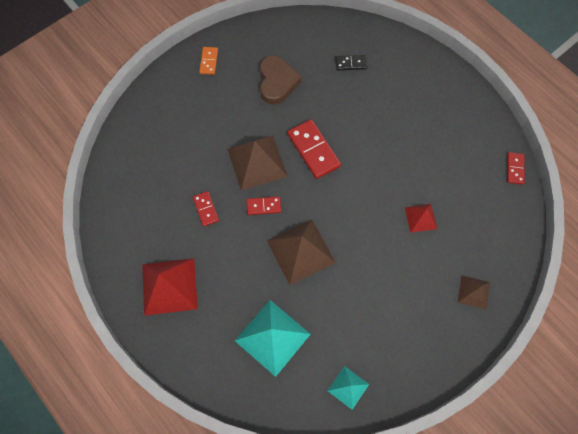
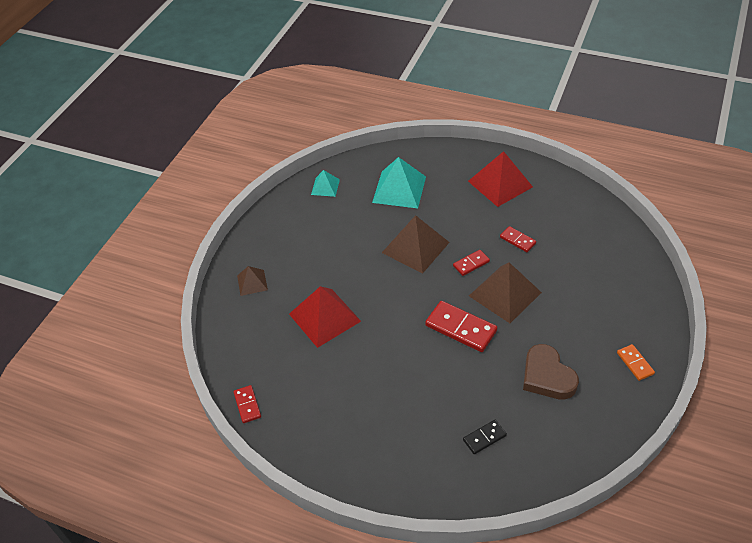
camera: 155 degrees right, 20 degrees down
red pyramid [405,204,437,233] -> red pyramid [289,286,361,348], size x1.84

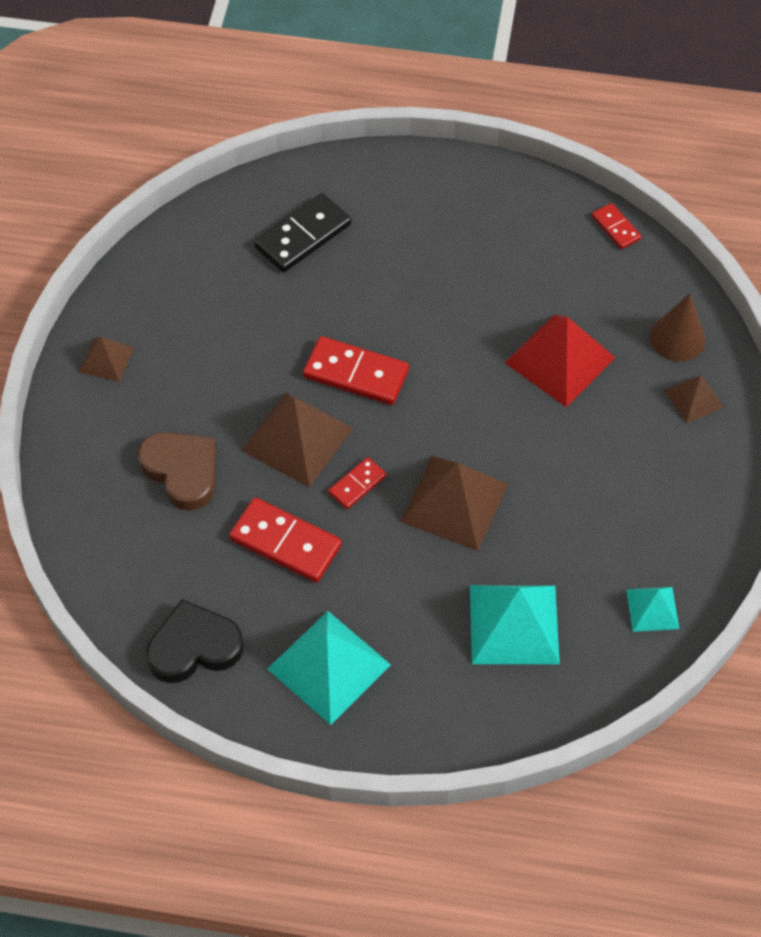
camera: 165 degrees right, 10 degrees up
black domino [463,420,507,454] -> black domino [254,193,351,272], size x1.80
red pyramid [468,151,533,207] -> turquoise pyramid [267,611,391,725]
red domino [500,226,536,252] -> red domino [229,497,342,583], size x1.80
brown heart [523,344,579,400] -> brown heart moved to [138,432,216,511]
orange domino [617,344,655,381] -> brown pyramid [79,337,134,382]
none -> black heart [146,599,244,683]
none -> brown cone [650,293,706,362]

